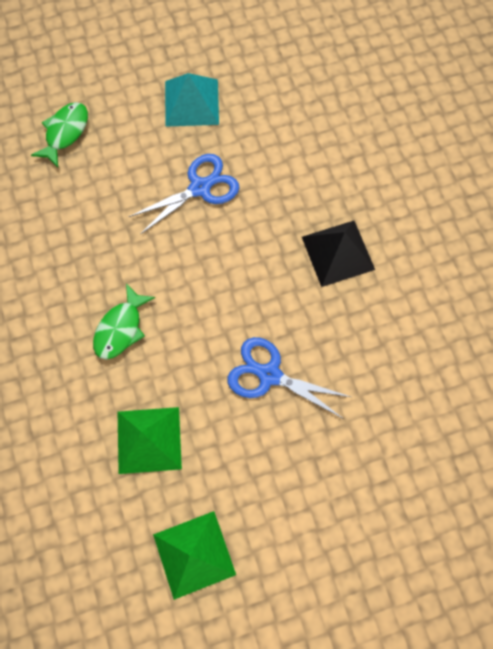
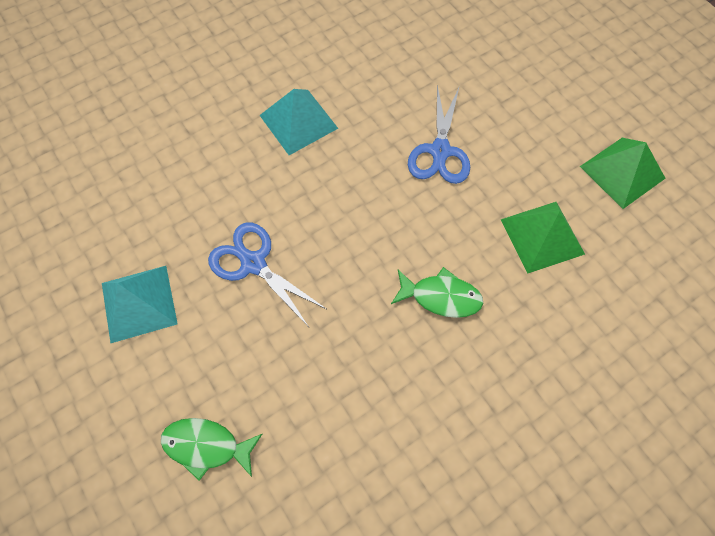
camera: 105 degrees left, 5 degrees down
black pyramid [302,221,375,287] -> turquoise pyramid [260,89,338,155]

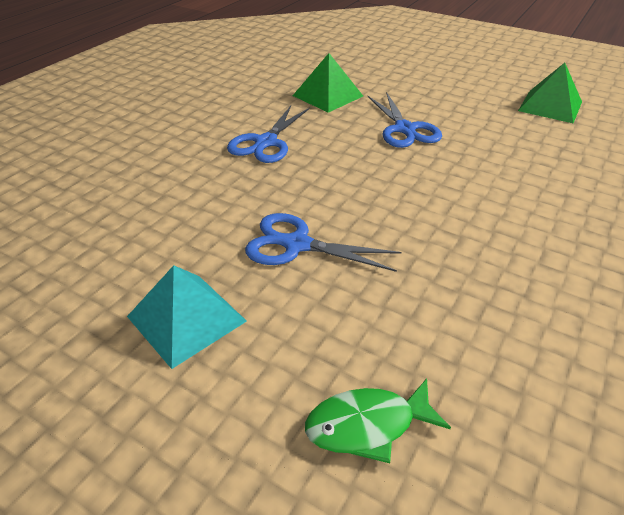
camera: 25 degrees left, 25 degrees down
turquoise pyramid [260,89,338,155] -> blue scissors [227,106,310,163]
green fish [391,267,483,318] -> none
green pyramid [501,202,585,274] -> green pyramid moved to [293,53,363,113]

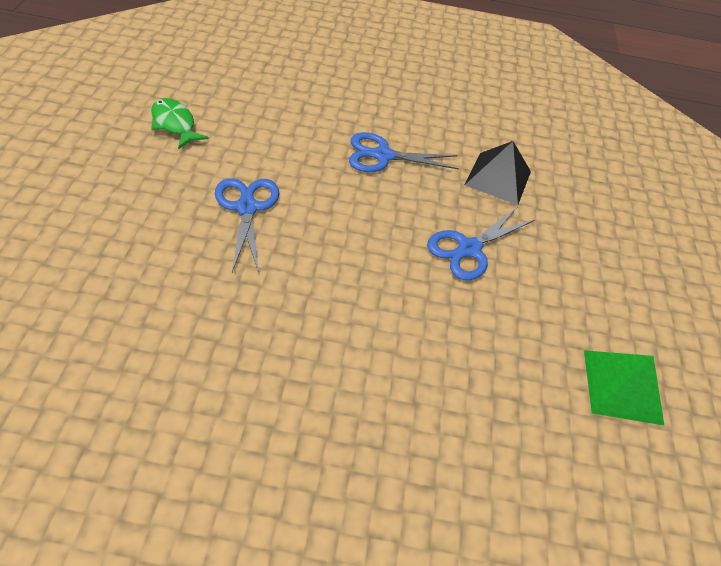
camera: 60 degrees right, 10 degrees up
turquoise pyramid [127,265,247,369] -> none
green pyramid [293,53,363,113] -> black pyramid [465,141,531,205]
green fish [305,379,451,463] -> green fish moved to [151,98,209,149]

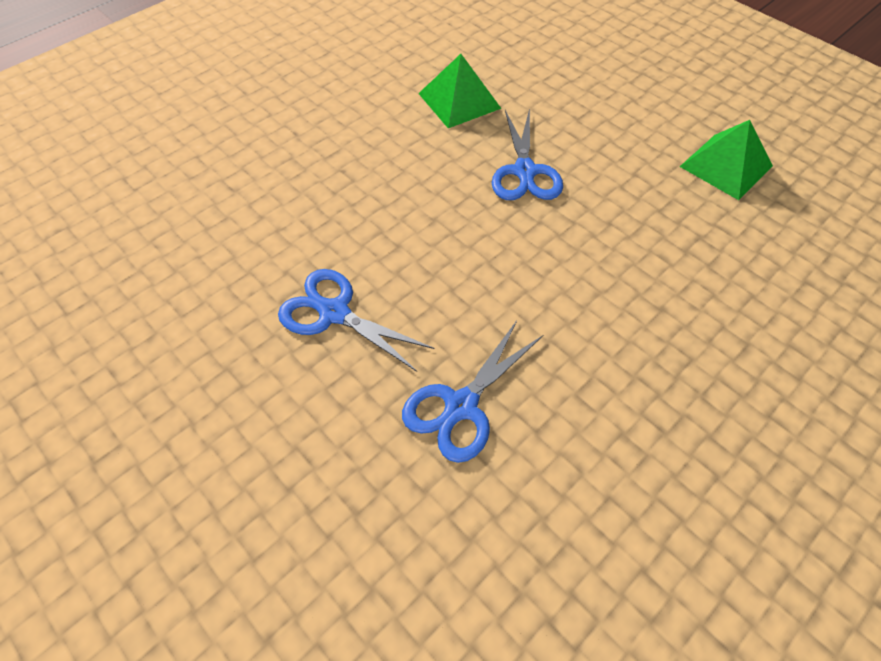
camera: 45 degrees left, 5 degrees up
green fish [151,98,209,149] -> none
blue scissors [349,132,459,172] -> blue scissors moved to [402,320,543,463]
black pyramid [465,141,531,205] -> green pyramid [418,54,502,128]

